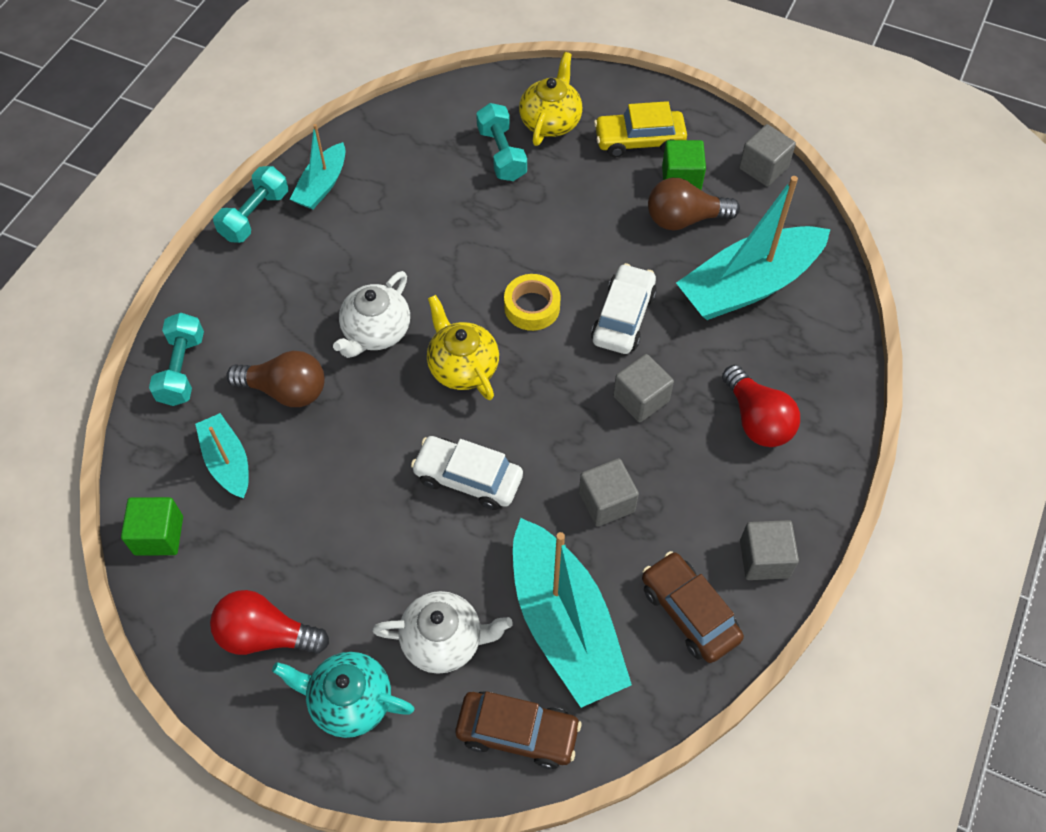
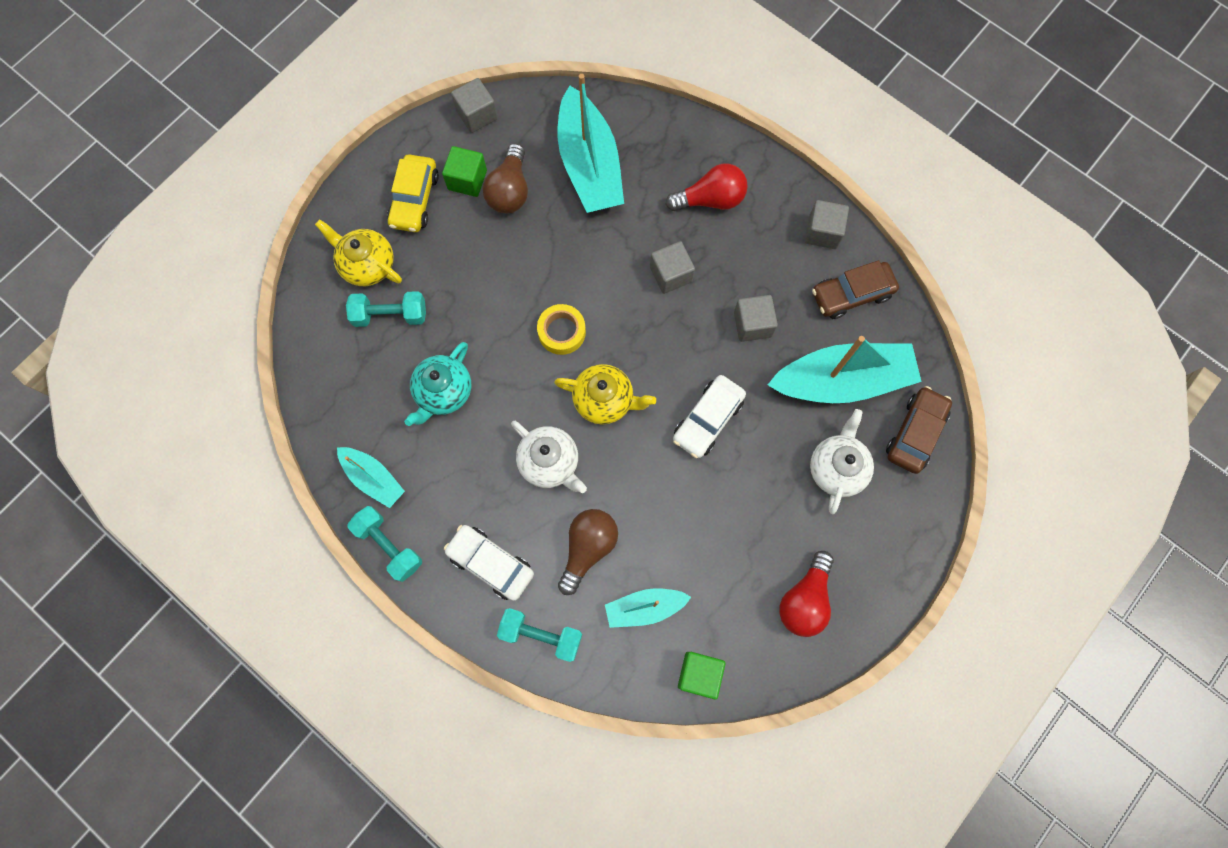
camera: 75 degrees left, 15 degrees up
turquoise teapot [272,652,415,738] -> turquoise teapot moved to [404,342,471,426]
yellow teapot [427,295,499,400] -> yellow teapot turned 150 degrees counterclockwise [554,364,656,425]
white car [591,263,657,354] -> white car moved to [444,525,534,601]

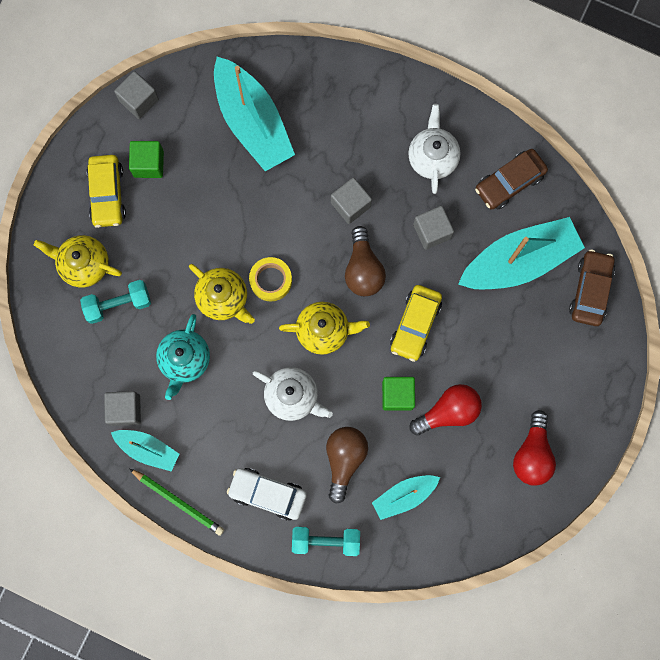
camera: 15 degrees left, 5 degrees up
turquoise dumbbell [348,506,422,582] -> green pencil [129,469,224,536]
brown light bulb [483,143,528,213] -> brown light bulb moved to [345,226,386,296]
red light bulb [666,163,748,211] -> red light bulb moved to [409,384,482,436]
white car [673,375,746,458] -> yellow car [390,285,442,362]
green cube [678,652,725,699] -> green cube moved to [382,377,415,411]
grey cube [805,200,849,249] -> grey cube moved to [104,391,141,426]
white teapot [810,409,874,514] -> white teapot moved to [408,104,460,194]
none -> yellow teapot [189,264,255,324]

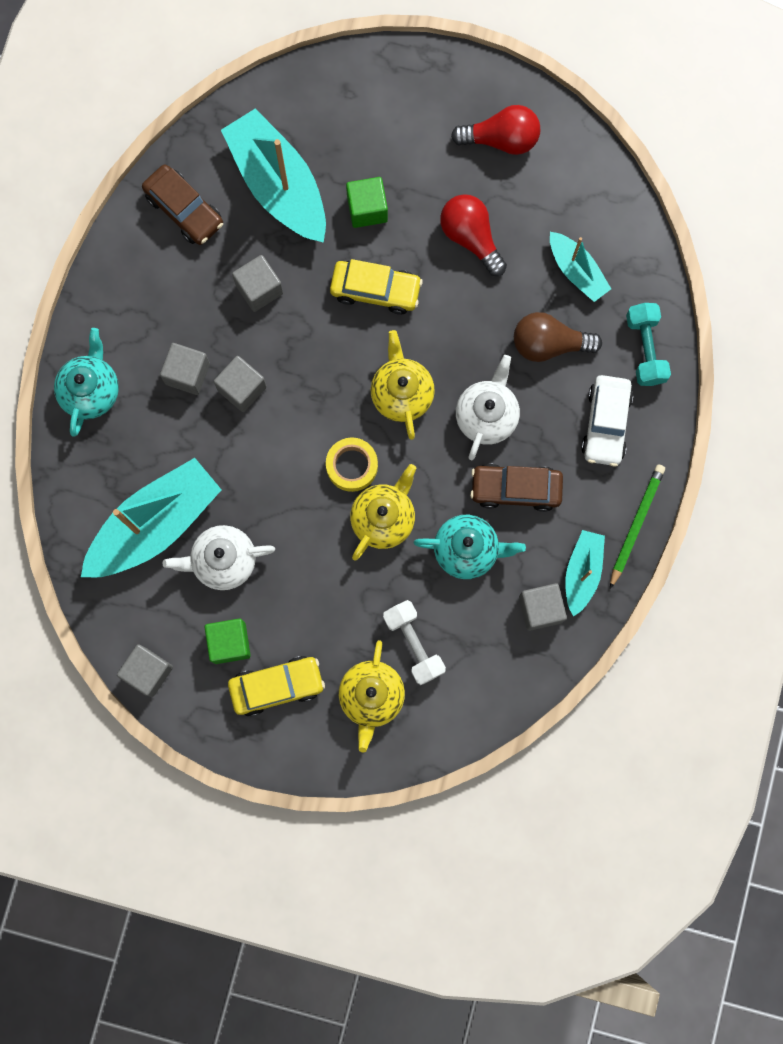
camera: 100 degrees left, 0 degrees up
turquoise dumbbell [80,280,151,324] -> white dumbbell [383,600,446,685]
brown light bulb [345,226,386,296] -> none
green cube [382,377,415,411] -> green cube moved to [346,177,388,228]
white teapot [408,104,460,194] -> white teapot moved to [163,525,275,590]
brown car [569,250,615,326] -> brown car moved to [470,464,563,512]
none -> turquoise teapot [54,328,119,437]
none -> grey cube [160,343,210,395]

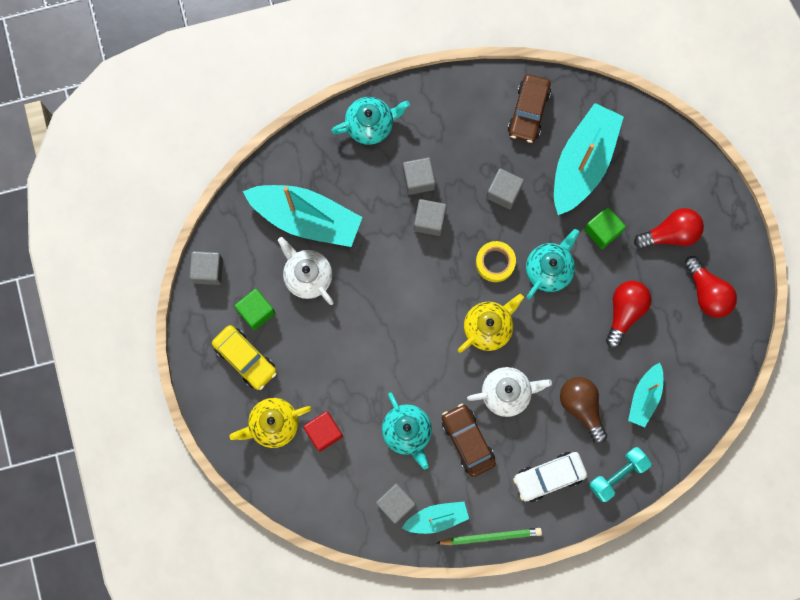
camera: 60 degrees right, 0 degrees up
yellow tape [326,437,378,492] -> yellow tape moved to [476,241,516,282]
yellow car [330,259,423,315] -> turquoise teapot [526,229,579,299]
yellow teapot [350,464,416,561] -> none
white dumbbell [383,600,446,685] -> red cube [303,411,343,451]
none -> red light bulb [634,208,704,249]

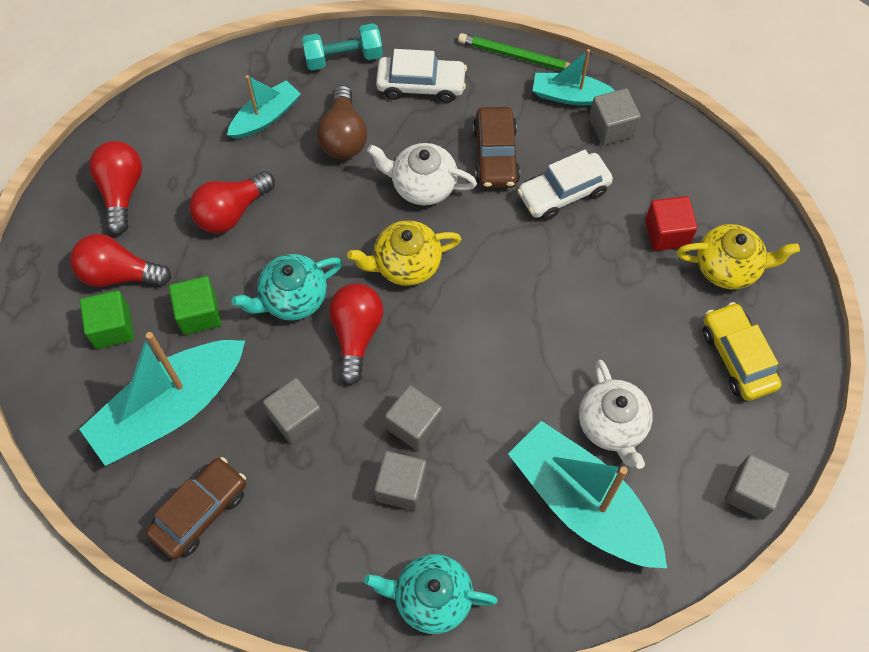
camera: 155 degrees left, 15 degrees down
green cube [235,289,275,330] -> green cube moved to [80,290,134,349]
turquoise teapot [382,392,432,469] -> white car [517,150,613,221]
yellow tape [476,241,516,282] -> red light bulb [329,283,383,385]

